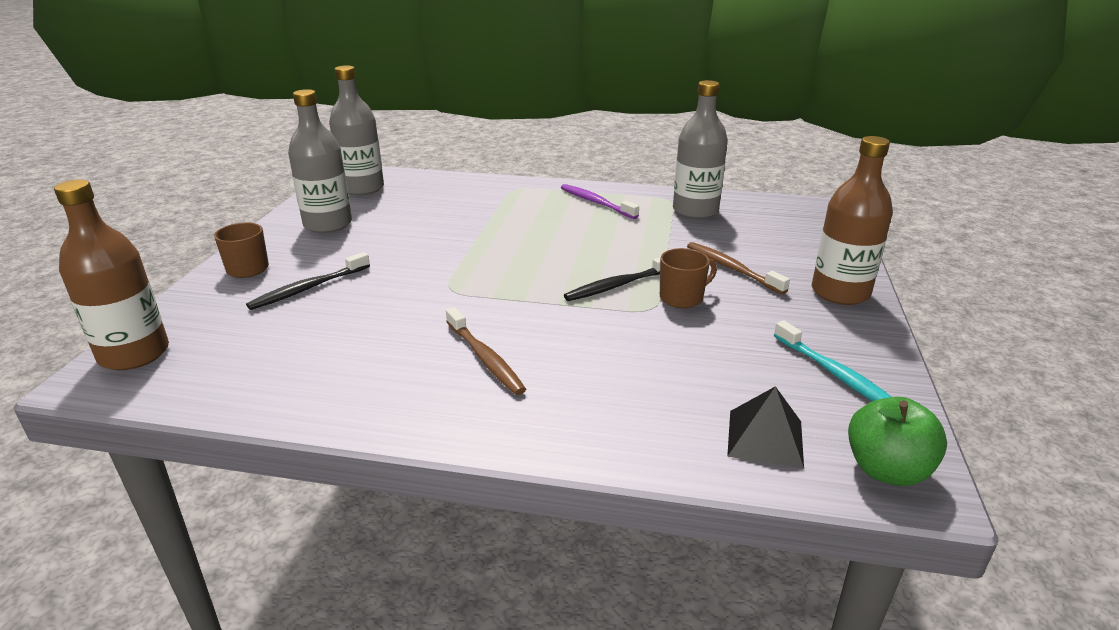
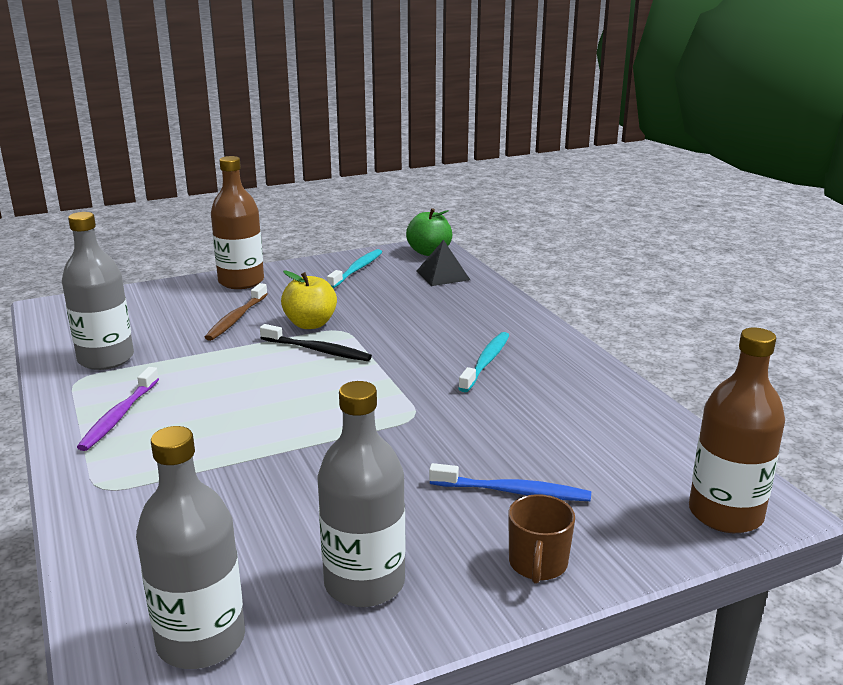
camera: 125 degrees left, 5 degrees down
black toothbrush [246,252,370,310] -> blue toothbrush [429,463,591,501]
brown toothbrush [446,307,526,395] -> turquoise toothbrush [458,332,509,392]
brown mug [660,248,717,308] -> yellow apple [281,271,337,329]

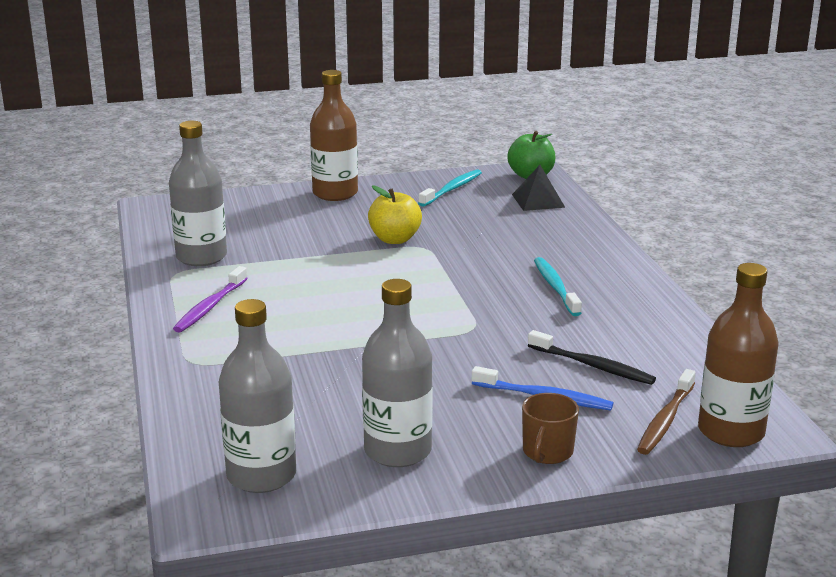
camera: 10 degrees right, 0 degrees up
brown toothbrush [204,283,267,341] -> brown toothbrush moved to [637,369,696,455]
black toothbrush [260,324,372,361] -> black toothbrush moved to [528,330,656,385]
turquoise toothbrush [458,332,509,392] -> turquoise toothbrush turned 45 degrees counterclockwise [534,257,582,316]

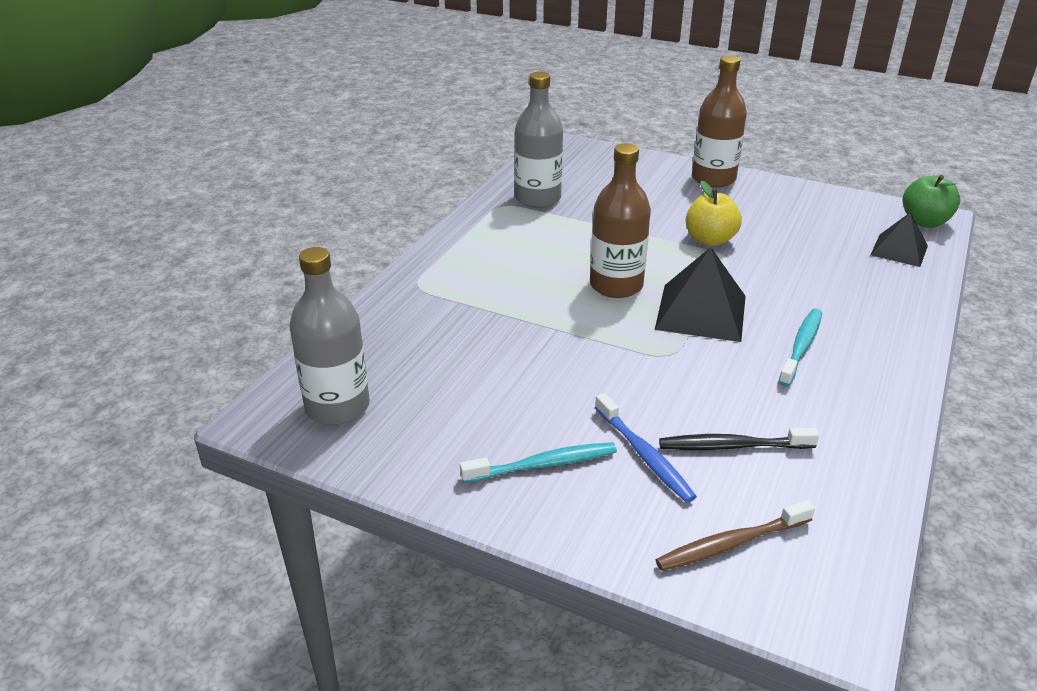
camera: 40 degrees right, 10 degrees up
purple toothbrush [173,266,248,333] -> none
grey bottle [362,279,433,467] -> none
turquoise toothbrush [418,169,482,207] -> turquoise toothbrush moved to [460,442,617,483]
brown mug [522,393,579,464] -> none
black toothbrush [528,330,656,385] -> black toothbrush turned 105 degrees clockwise [659,428,819,450]
brown bottle [698,263,779,447] -> brown bottle moved to [590,143,651,298]
none -> black pyramid [655,247,746,342]

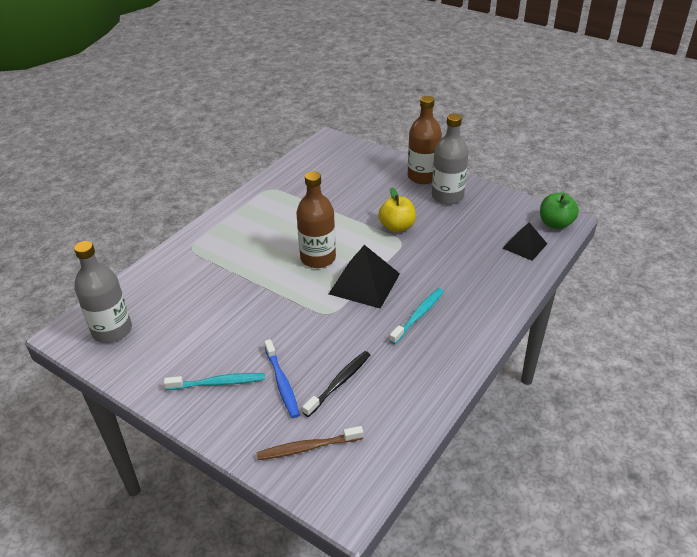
camera: 10 degrees right, 5 degrees up
grey bottle [515,72,563,208] -> grey bottle moved to [432,114,469,204]
black toothbrush [659,428,819,450] -> black toothbrush turned 120 degrees clockwise [302,351,370,417]

